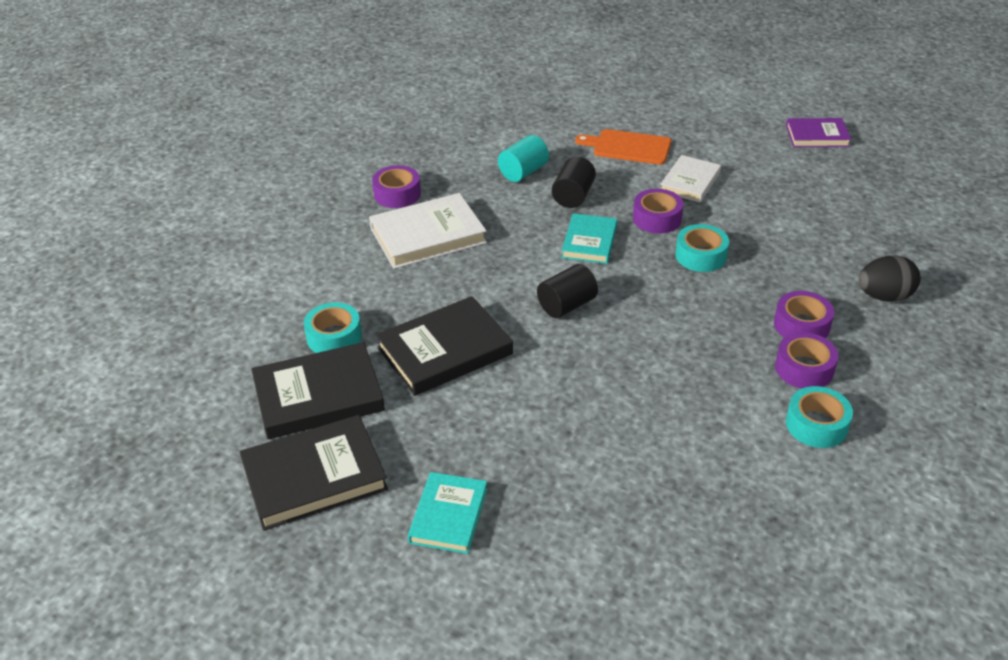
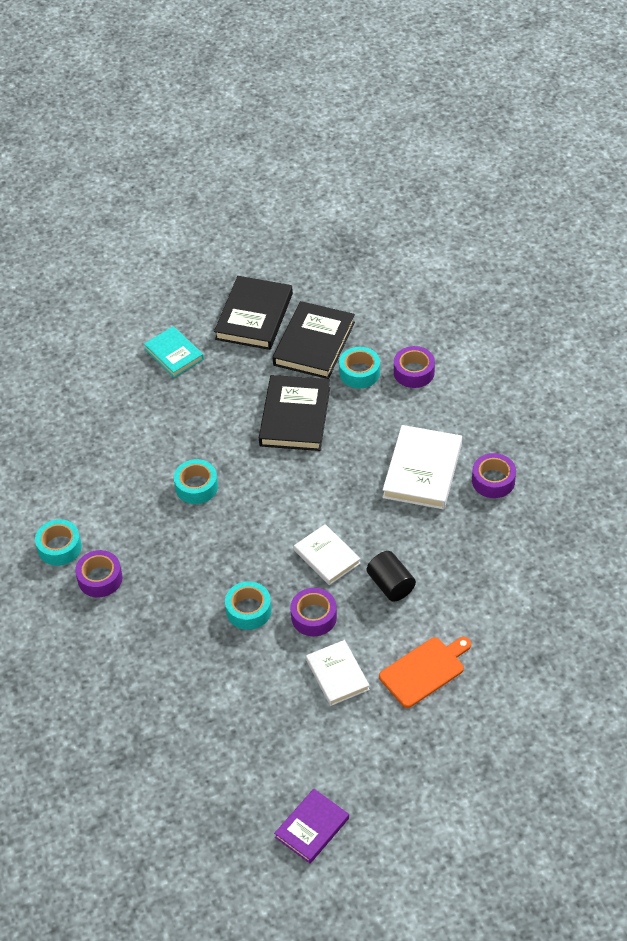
camera: 130 degrees right, 10 degrees up
turquoise cylinder [498,135,549,182] -> none
black cylinder [537,264,598,318] -> none
turquoise book [562,213,617,264] -> white book [294,524,361,585]
purple tape [774,291,834,338] -> purple tape moved to [394,346,435,388]
black egg [858,255,920,302] -> none
none -> turquoise tape [174,459,218,504]

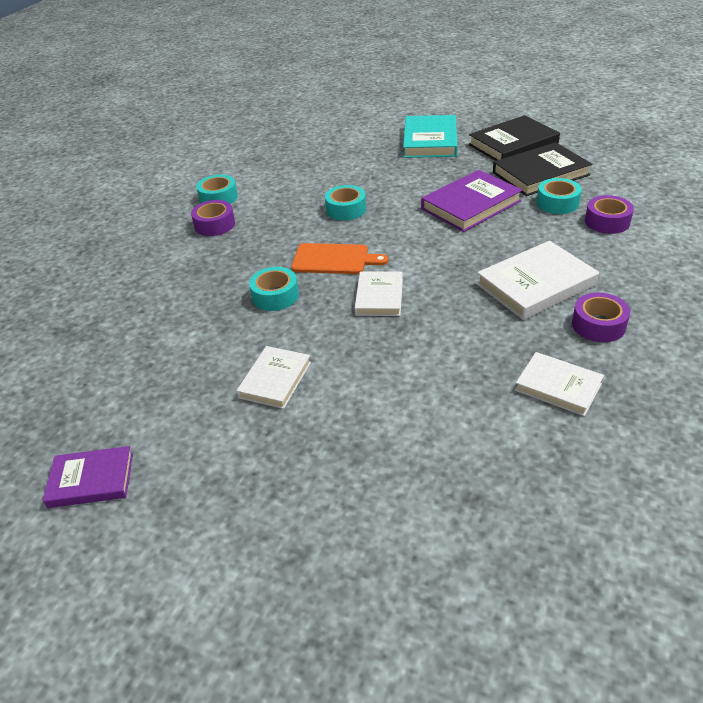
camera: 45 degrees right, 10 degrees down
turquoise book [144,326,204,378] -> turquoise book [403,115,458,158], size x1.59
black book [259,375,330,451] -> purple book [421,170,523,232]
purple tape [291,588,337,636] -> none
black cylinder [367,551,416,602] -> none
orange cutting board [379,637,471,708] -> orange cutting board moved to [291,243,388,274]
none -> white book [515,352,604,416]

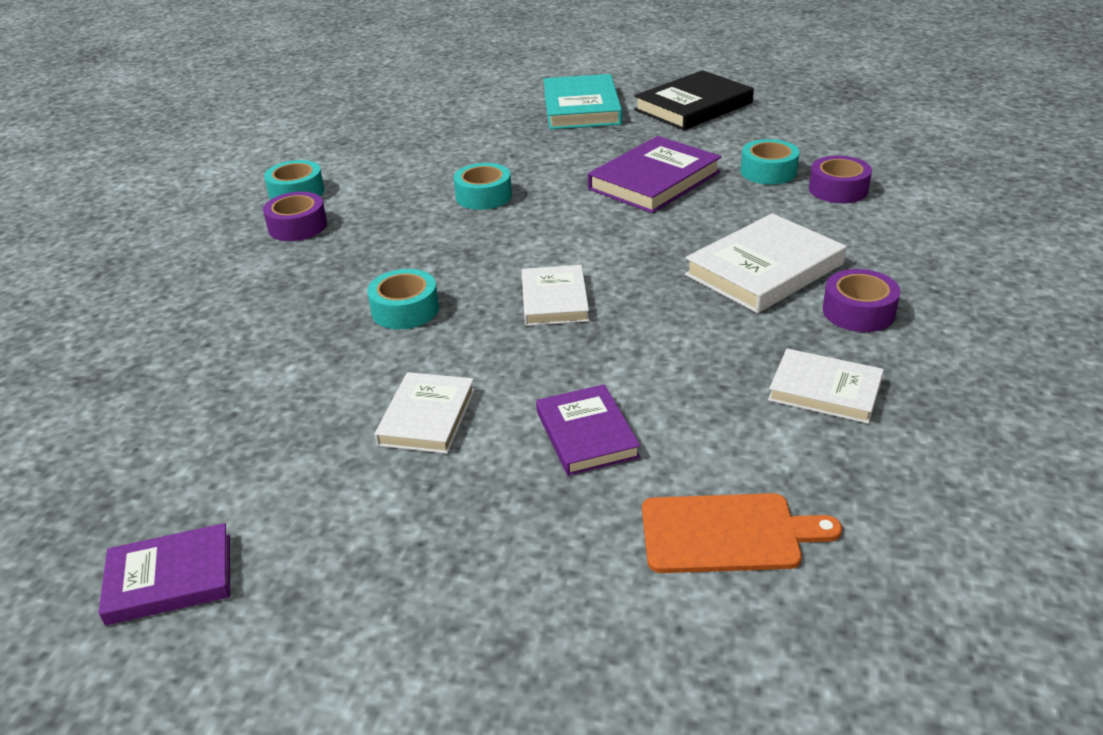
camera: 10 degrees left, 5 degrees down
orange cutting board [291,243,388,274] -> orange cutting board moved to [642,493,842,573]
black book [493,142,592,196] -> none
none -> purple book [536,384,640,476]

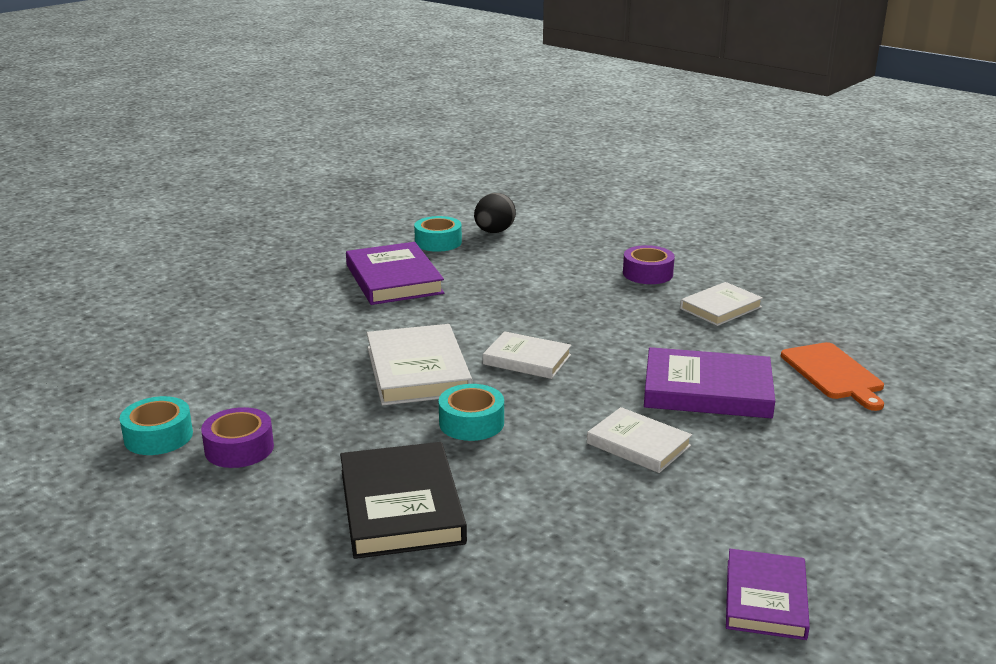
camera: 65 degrees left, 10 degrees down
turquoise tape [453,163,512,210] -> none
purple book [536,384,640,476] -> purple book [644,347,775,418], size x1.59
turquoise book [543,74,622,130] -> none
black book [634,70,754,130] -> black book moved to [340,442,467,559]
orange cutting board [642,493,842,573] -> orange cutting board turned 135 degrees clockwise [781,342,884,411]
white book [685,213,846,313] -> white book moved to [367,324,472,405]
purple tape [809,156,872,203] -> black egg [474,193,516,233]

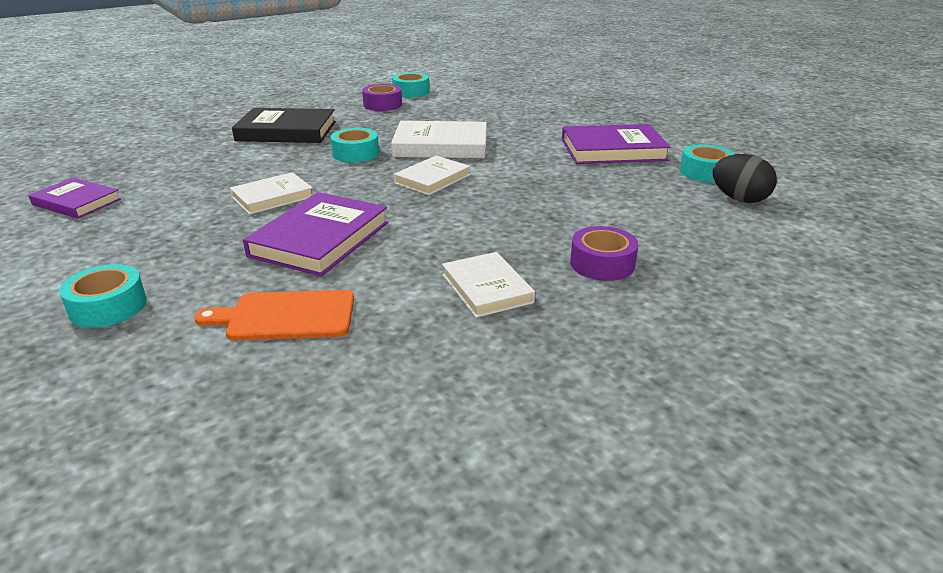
camera: 105 degrees right, 5 degrees up
none -> turquoise tape [59,264,147,328]

